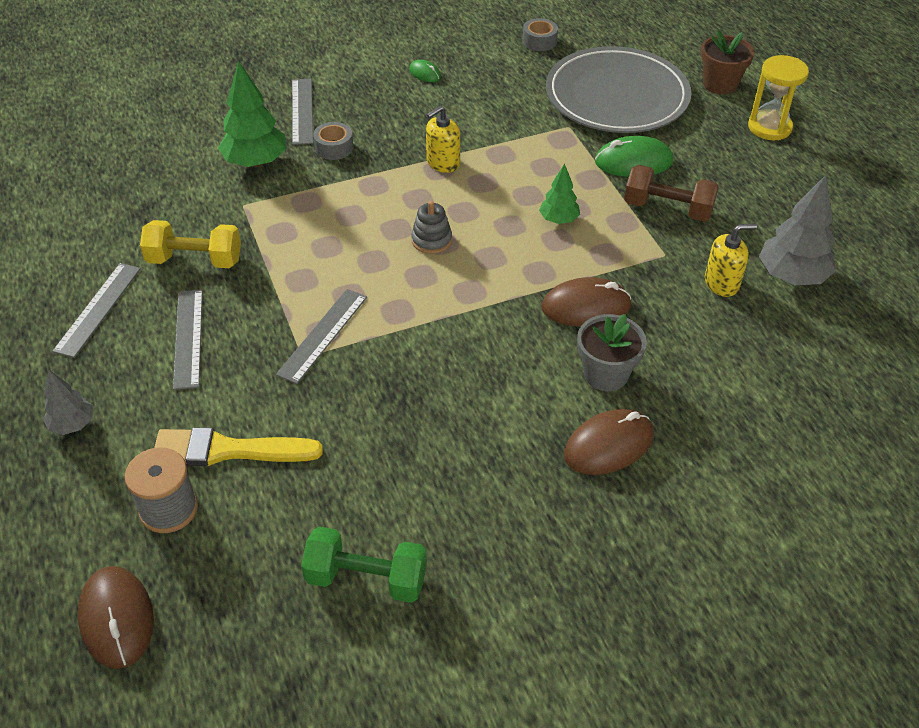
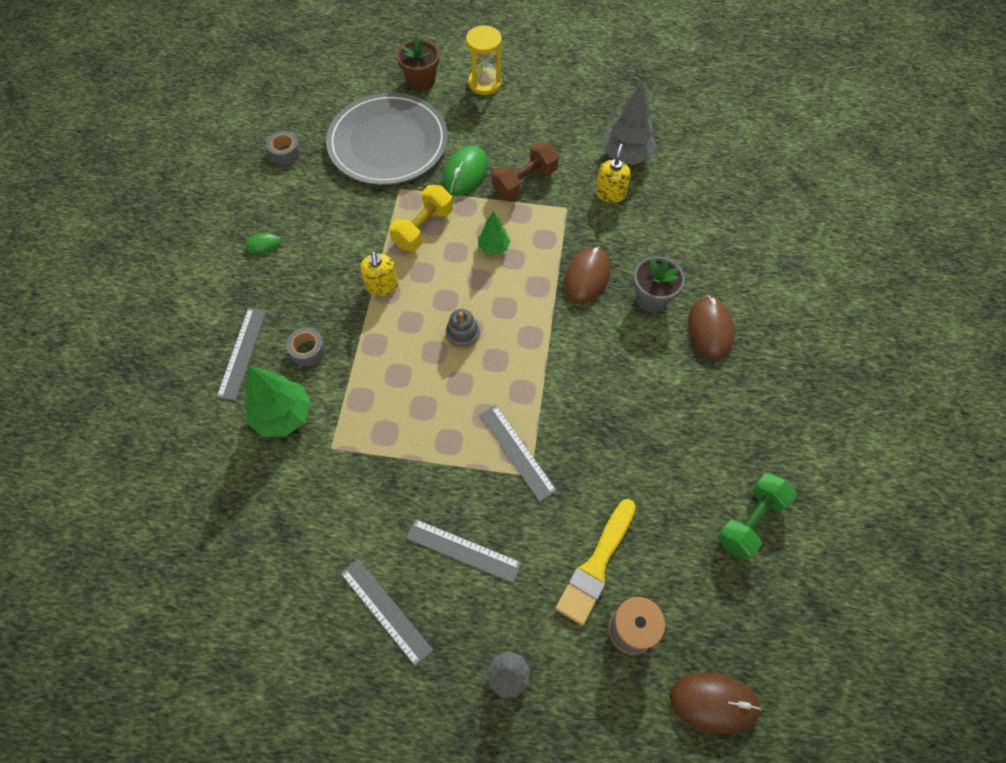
camera: 60 degrees left, 15 degrees up
yellow dumbbell [140,220,241,268] -> yellow dumbbell moved to [389,185,453,251]
grey ruler [292,79,313,145] -> grey ruler turned 75 degrees clockwise [217,308,266,401]

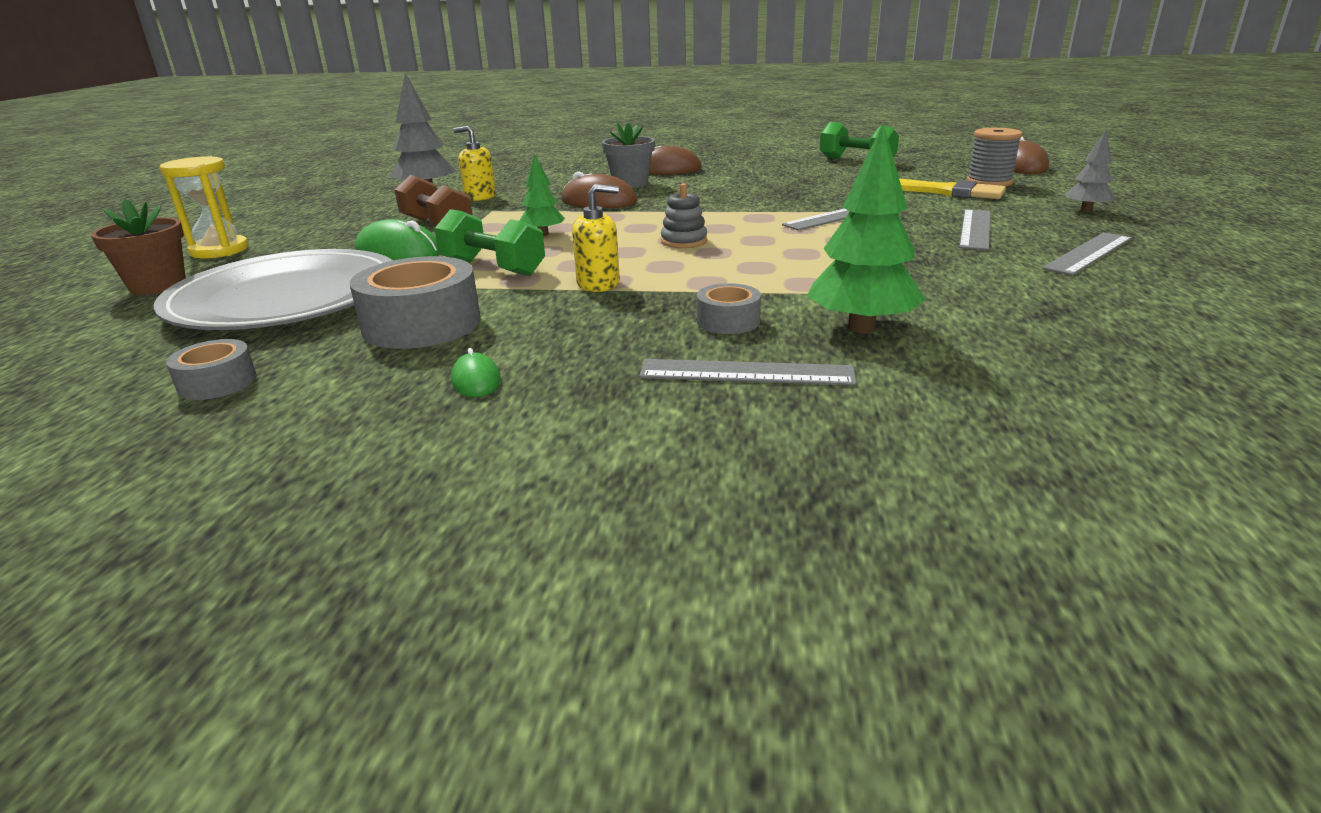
camera: 90 degrees left, 35 degrees down
yellow dumbbell [389,185,453,251] -> green dumbbell [434,209,545,276]
none -> grey tape [350,256,481,349]

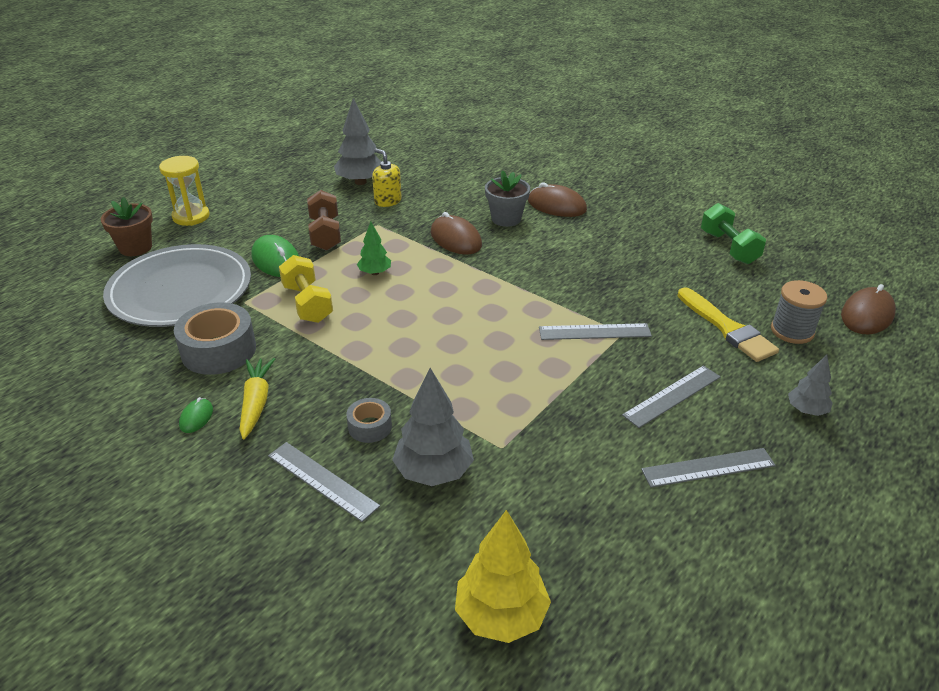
camera: 30 degrees right, 10 degrees up
grey tape [166,339,257,400] -> none
green dumbbell [434,209,545,276] -> yellow dumbbell [279,255,333,323]
yellow soap dispenser [572,184,620,292] -> none
grey stacking toy [661,183,707,248] -> none
green tree [807,124,926,333] -> grey tree [392,368,474,486]
none -> yellow carrot [239,358,275,439]
none -> yellow tree [455,510,551,643]

